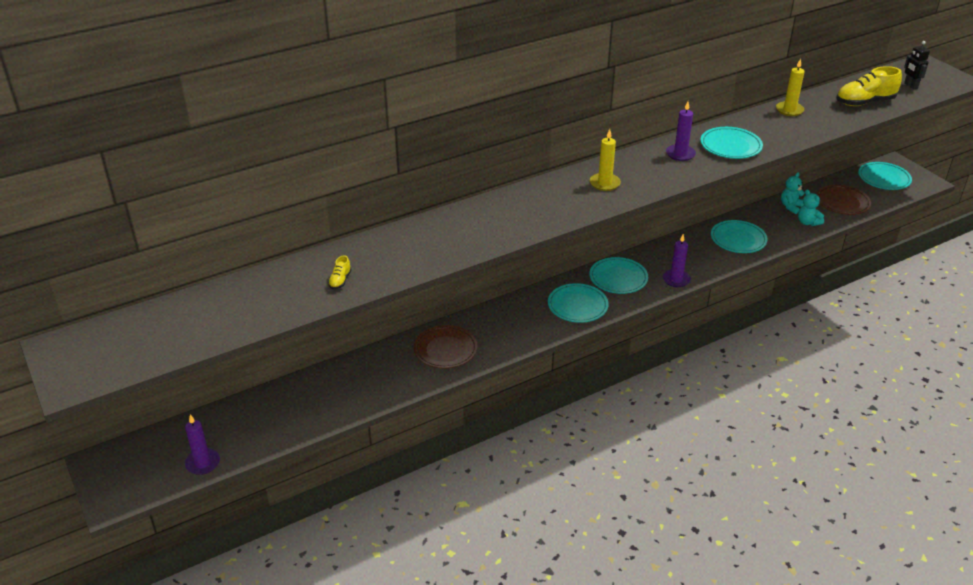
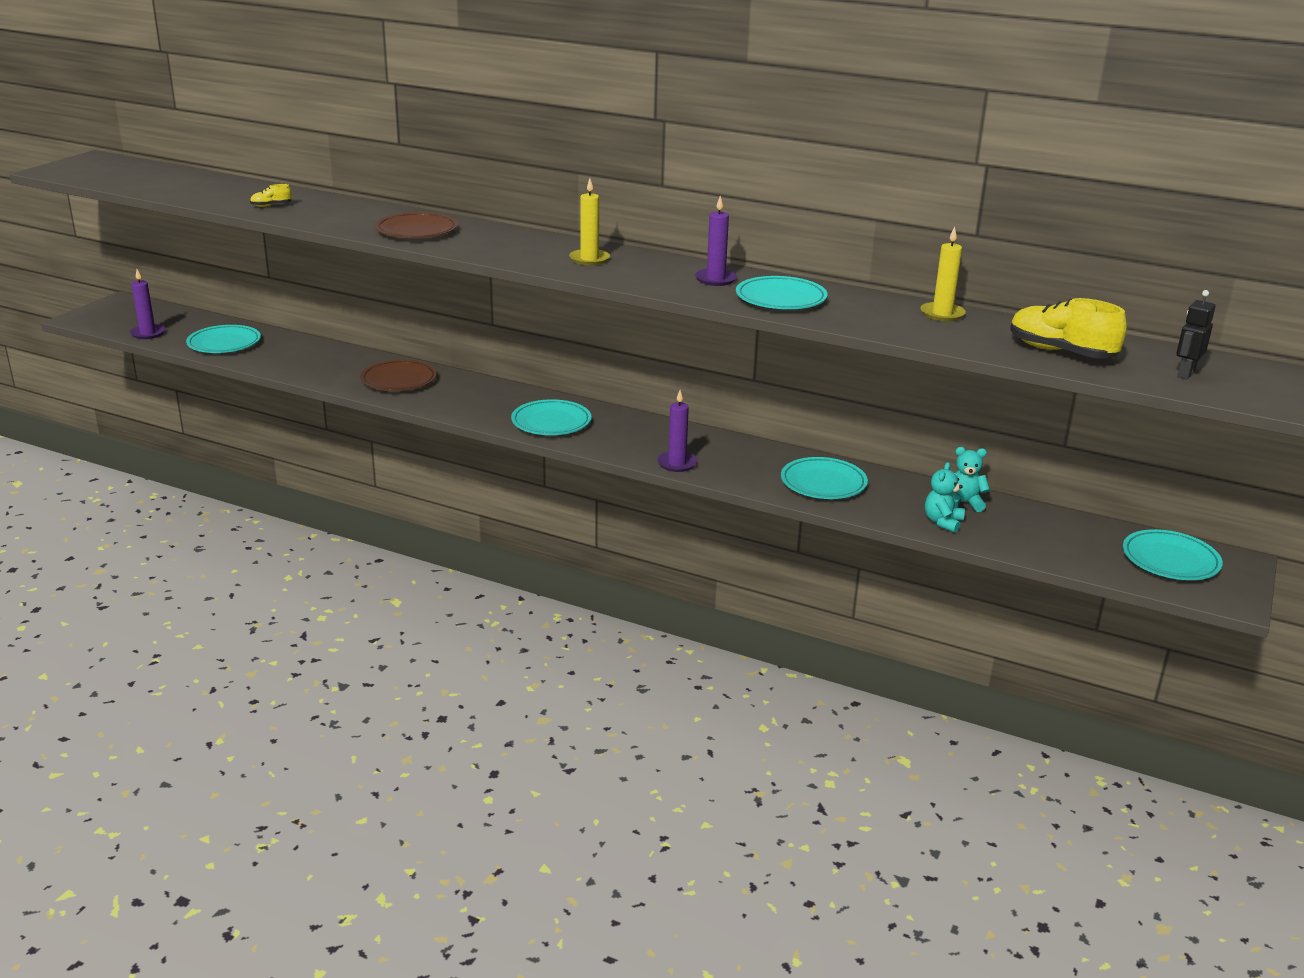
camera: 55 degrees right, 10 degrees down
turquoise plate [589,257,648,294] -> turquoise plate moved to [186,325,261,353]
brown plate [816,185,871,215] -> brown plate moved to [375,212,458,238]

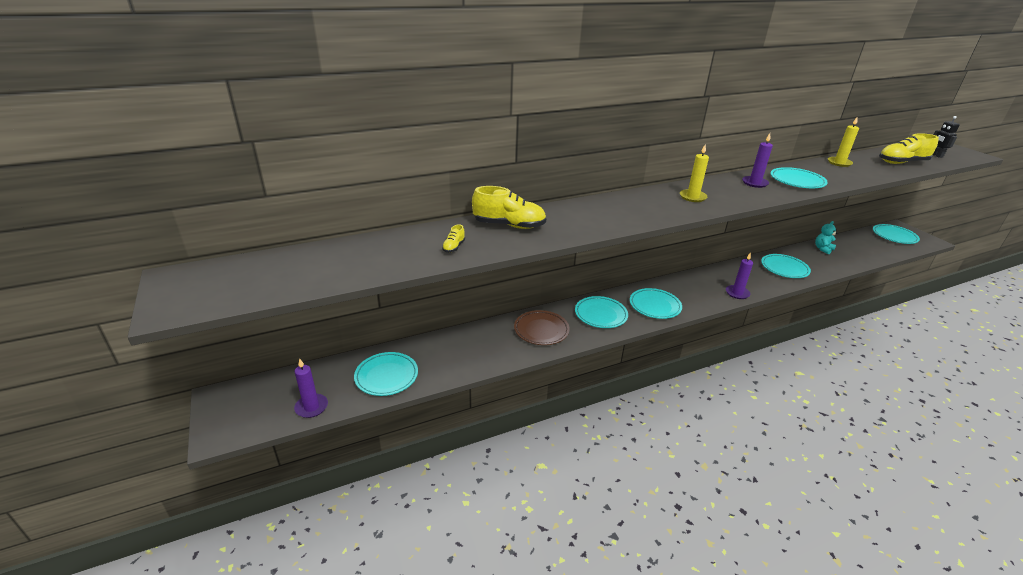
camera: 50 degrees left, 5 degrees up
brown plate [375,212,458,238] -> none
turquoise teddy bear [925,462,965,533] -> none
none -> yellow shoe [472,186,546,229]
none -> turquoise plate [575,296,628,328]

